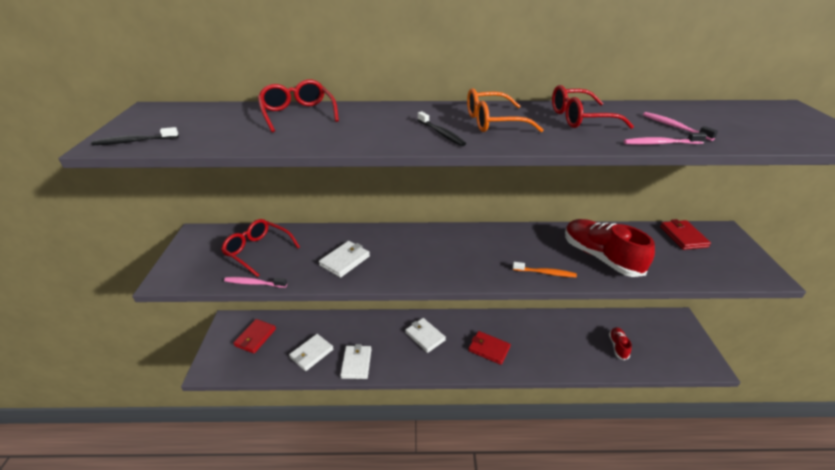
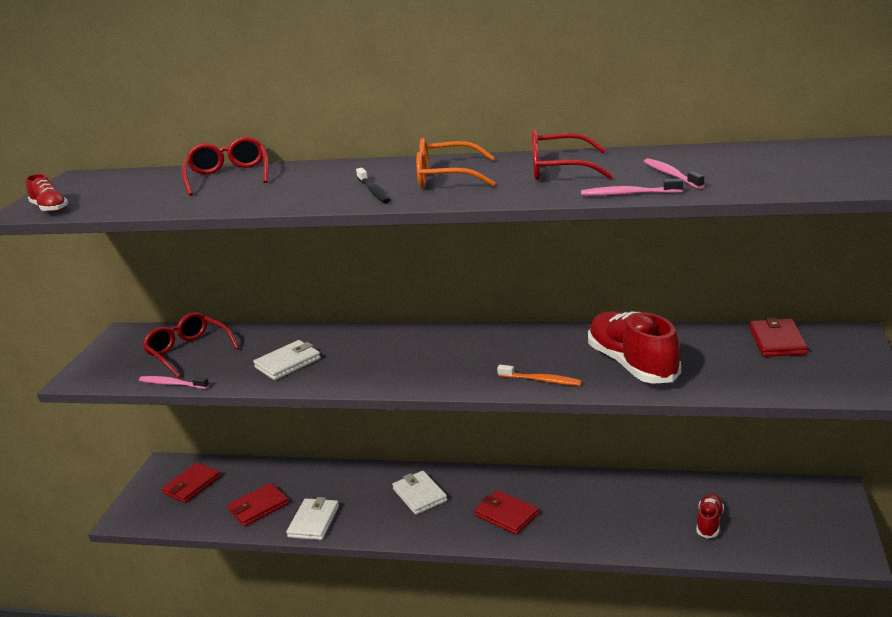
camera: 15 degrees right, 10 degrees down
black toothbrush [91,127,179,145] -> red shoe [25,174,68,213]
white wallet [289,334,333,371] -> red wallet [228,483,289,527]

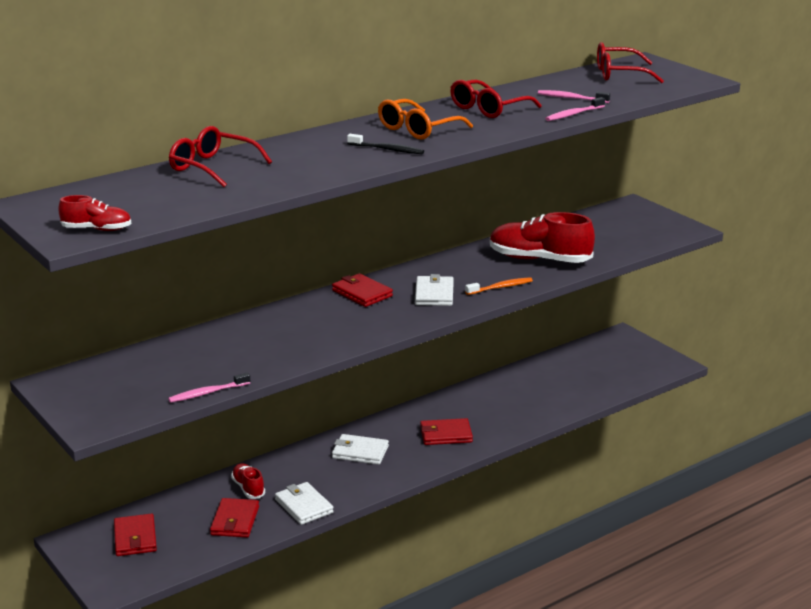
camera: 50 degrees left, 0 degrees up
red glasses [142,312,239,378] -> red glasses moved to [597,42,664,83]
white wallet [253,340,321,380] -> white wallet moved to [415,274,454,306]
red shoe [696,494,724,539] -> red shoe moved to [231,463,265,499]
red wallet [749,317,808,357] -> red wallet moved to [332,273,393,307]

